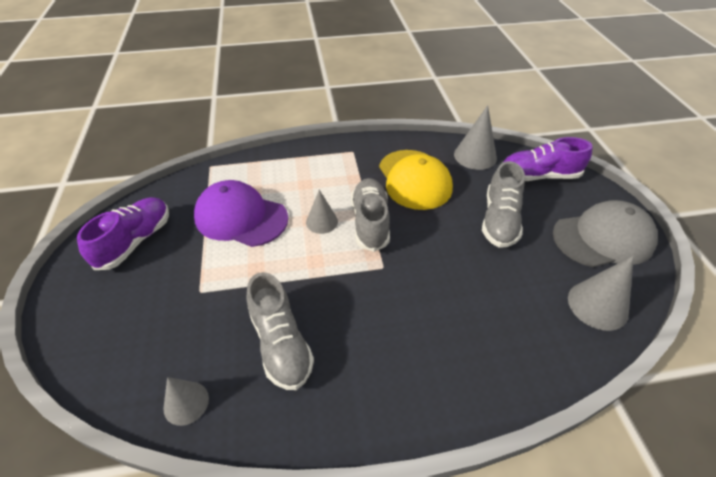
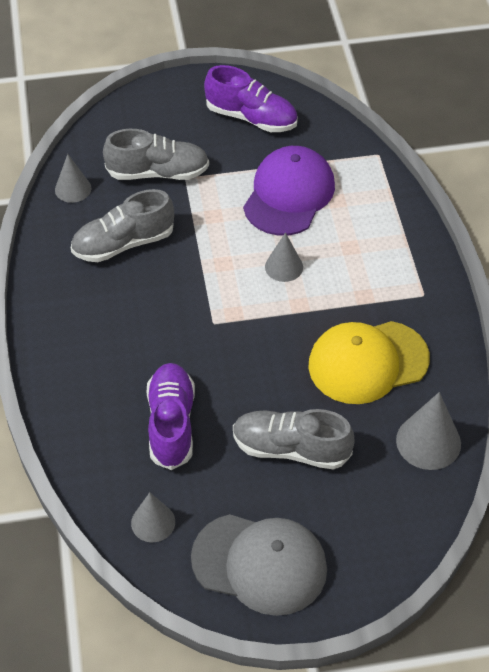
camera: 90 degrees right, 5 degrees up
grey shoe [351,178,390,252] -> grey shoe moved to [103,129,209,180]
purple shoe [502,137,593,181] -> purple shoe moved to [147,363,195,470]
grey cap [553,200,658,267] -> grey cap turned 60 degrees counterclockwise [191,514,327,616]
grey cone [568,256,634,331] -> grey cone [131,492,175,542], size x0.65

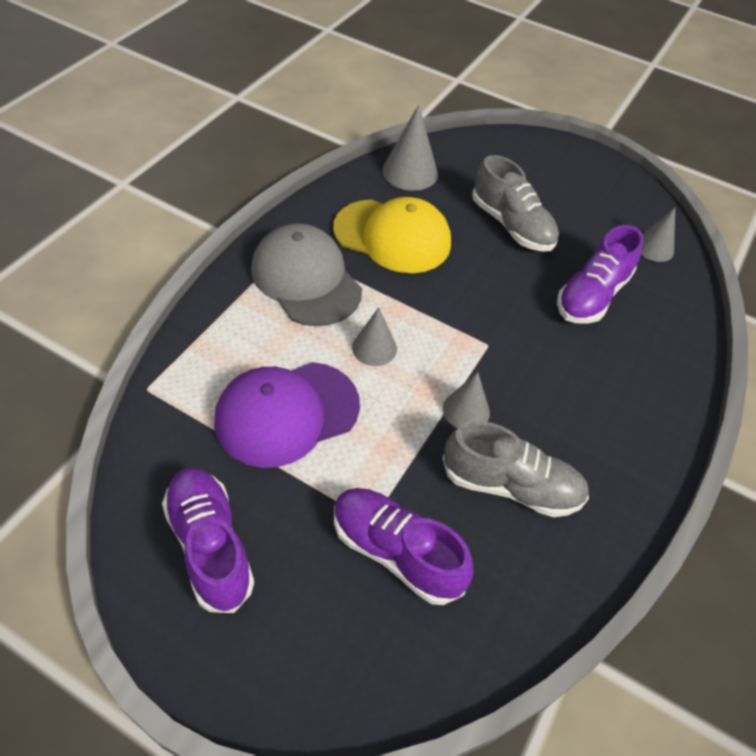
camera: 145 degrees left, 0 degrees up
grey cone [55,154,91,203] -> grey cone moved to [443,372,490,428]
grey shoe [103,129,209,180] -> purple shoe [334,488,473,605]
grey cap [191,514,327,616] -> grey cap moved to [251,223,362,326]

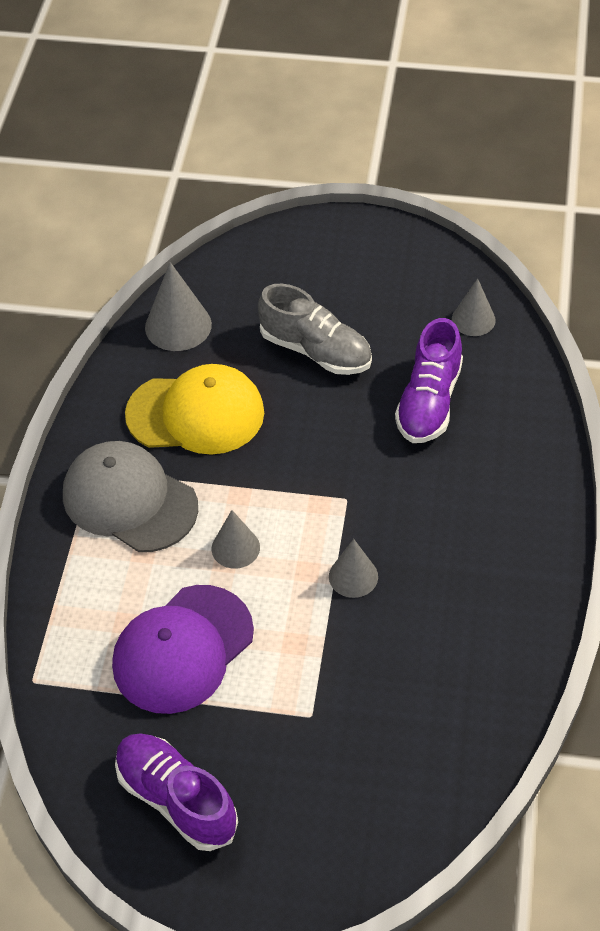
camera: 15 degrees left, 0 degrees up
purple shoe [334,488,473,605] -> none
grey shoe [442,421,589,517] -> none

